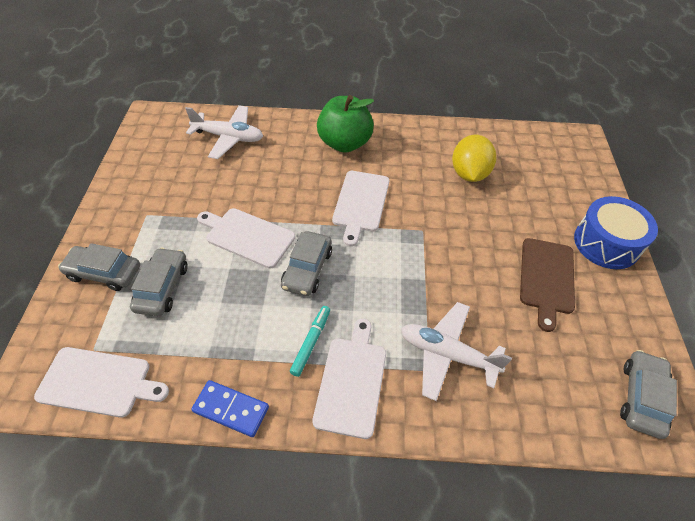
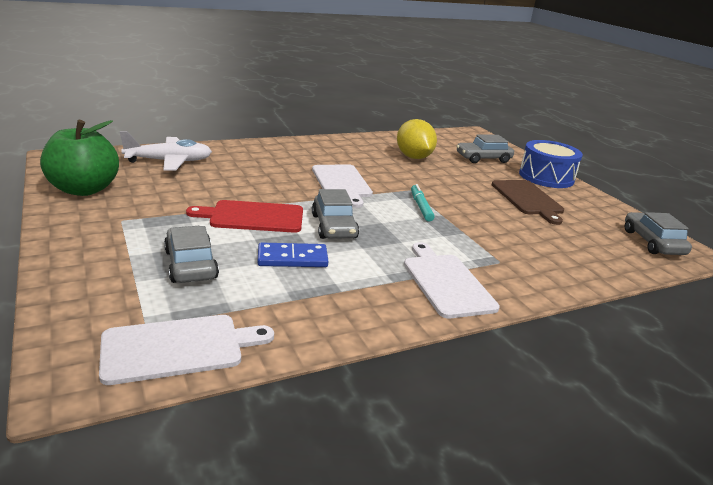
camera: 30 degrees left, 25 degrees down
grey car [58,243,140,291] -> grey car moved to [457,135,514,163]
blue domino [191,380,269,437] -> blue domino moved to [258,243,329,267]
white cutting board [197,208,295,269] -> red cutting board [186,200,303,233]
turquoise marker [290,306,330,377] -> turquoise marker moved to [411,184,435,222]
green apple [317,95,374,153] -> green apple moved to [40,120,119,196]
white plane [401,302,512,401] -> none

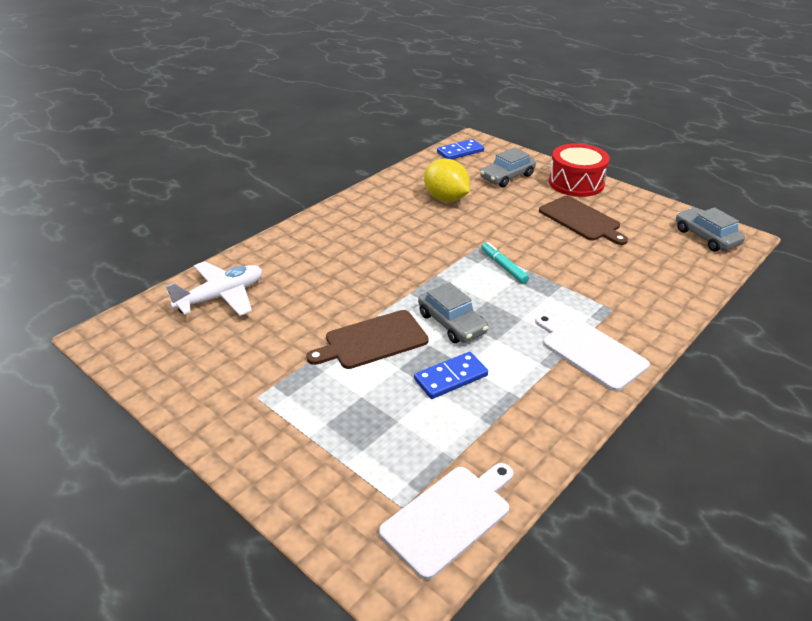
camera: 20 degrees left, 10 degrees up
green apple [40,120,119,196] -> none
grey car [164,226,219,283] -> none
red cutting board [186,200,303,233] -> brown cutting board [306,310,429,369]
white cutting board [312,164,373,208] -> none
blue drum [519,140,583,188] -> red drum [549,144,610,197]
none -> blue domino [437,139,484,159]

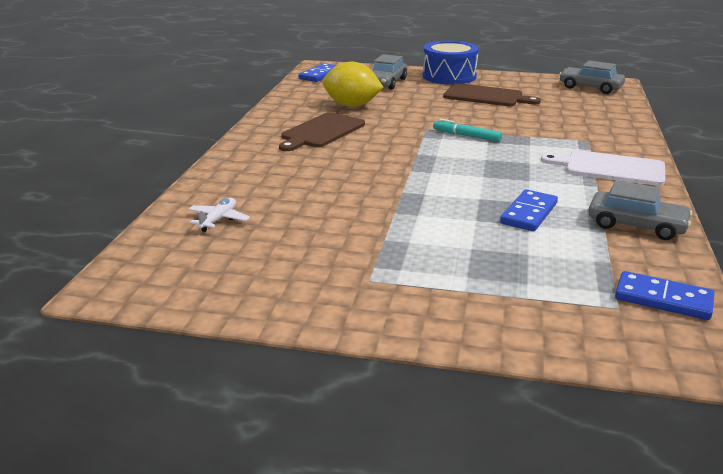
camera: 30 degrees left, 10 degrees down
white plane [166,261,262,316] -> white plane [188,198,250,232], size x0.52
brown cutting board [306,310,429,369] -> brown cutting board moved to [279,112,365,151]
white cutting board [379,463,513,580] -> blue domino [615,271,714,320]
grey car [418,282,488,343] -> grey car moved to [589,180,693,240]
red drum [549,144,610,197] -> blue drum [423,41,479,85]

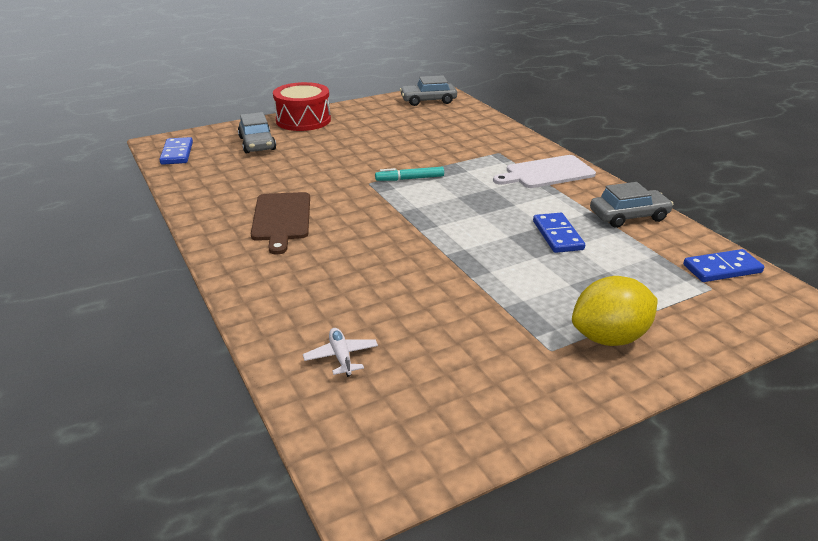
camera: 40 degrees left, 5 degrees up
yellow lemon [322,62,384,107] -> yellow lemon moved to [572,276,658,346]
blue drum [423,41,479,85] -> red drum [273,82,331,131]
brown cutting board [443,83,541,106] -> none

